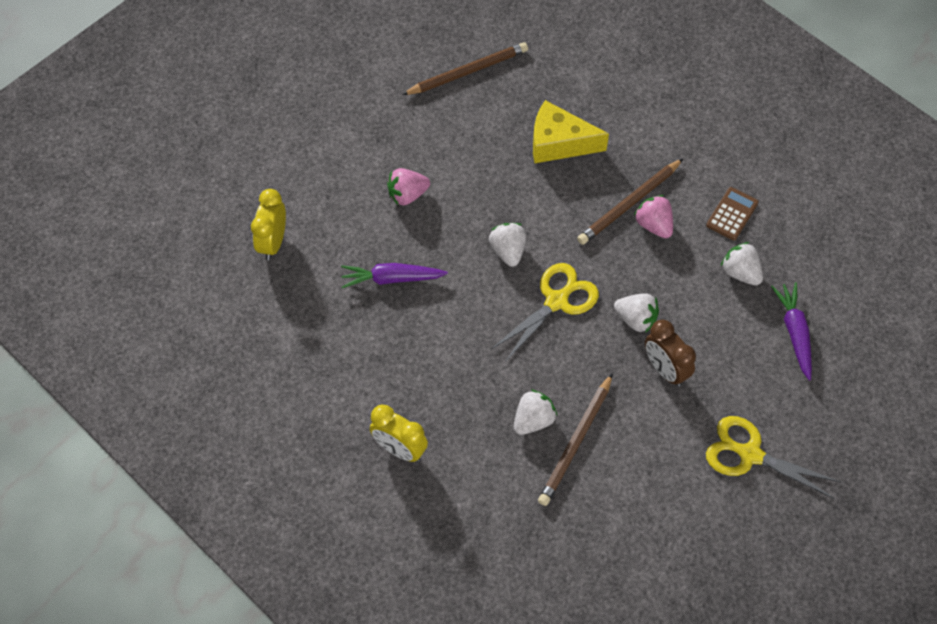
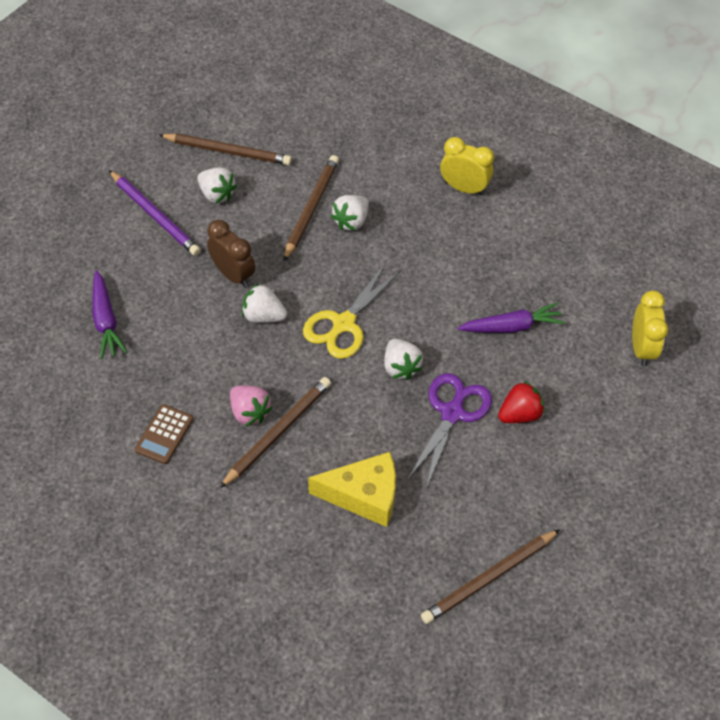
camera: 170 degrees right, 5 degrees down
pink strawberry [387,168,430,206] -> red strawberry [498,381,545,423]
yellow scissors [706,416,841,499] -> purple pencil [109,170,201,256]
white strawberry [721,242,763,286] -> white strawberry moved to [197,167,237,203]
none -> brown pencil [159,133,292,165]
none -> purple scissors [407,373,492,488]

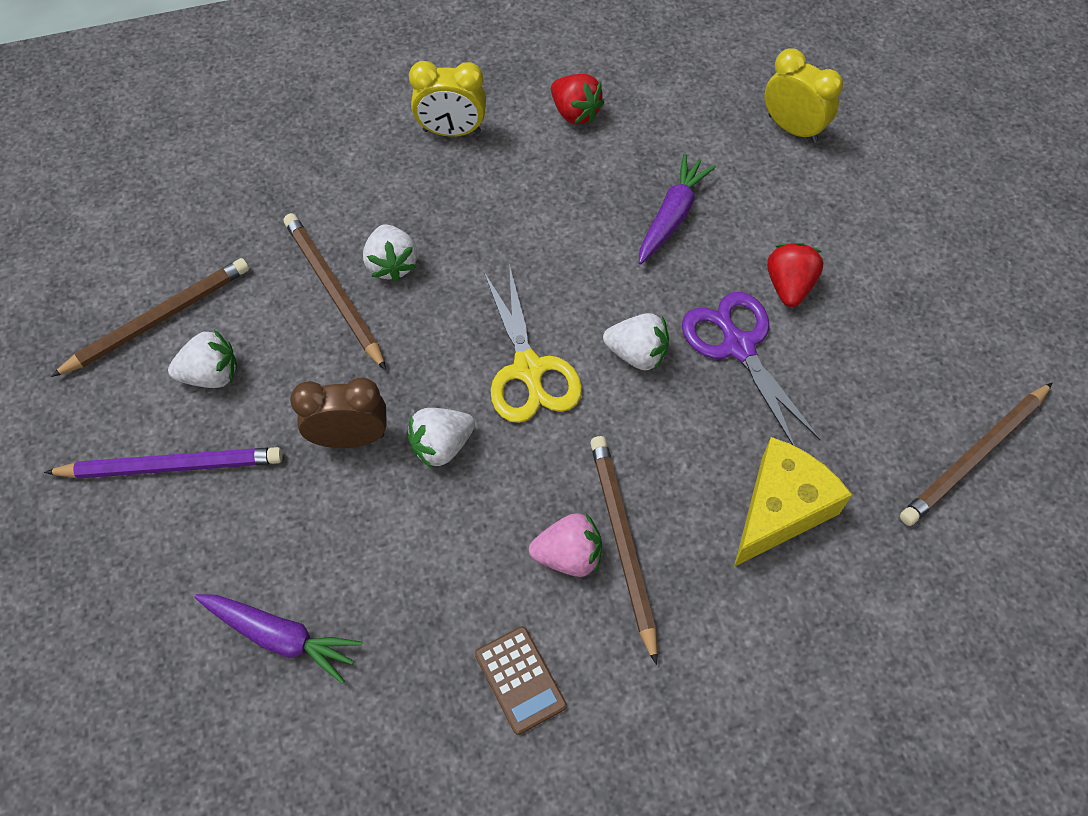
camera: 50 degrees left, 5 degrees up
brown pencil [421,529,560,624] -> brown pencil turned 45 degrees clockwise [900,382,1053,526]
yellow clock [440,137,494,195] -> yellow clock turned 150 degrees counterclockwise [409,61,486,137]
none -> red strawberry [551,74,604,124]

